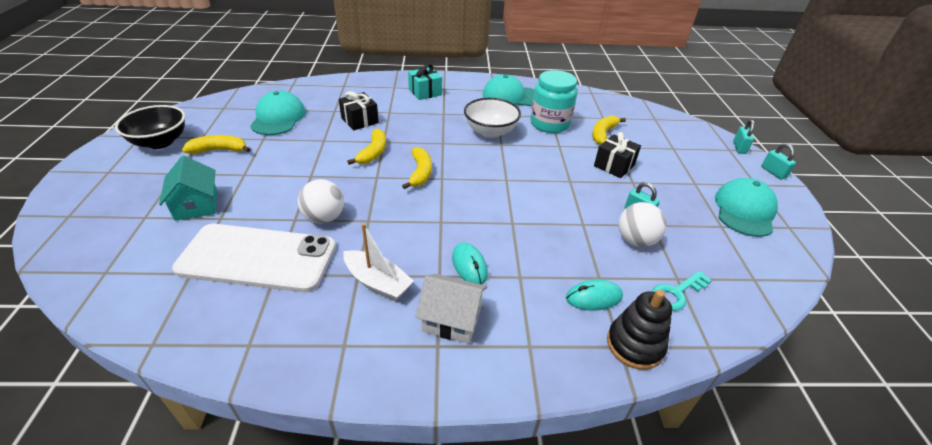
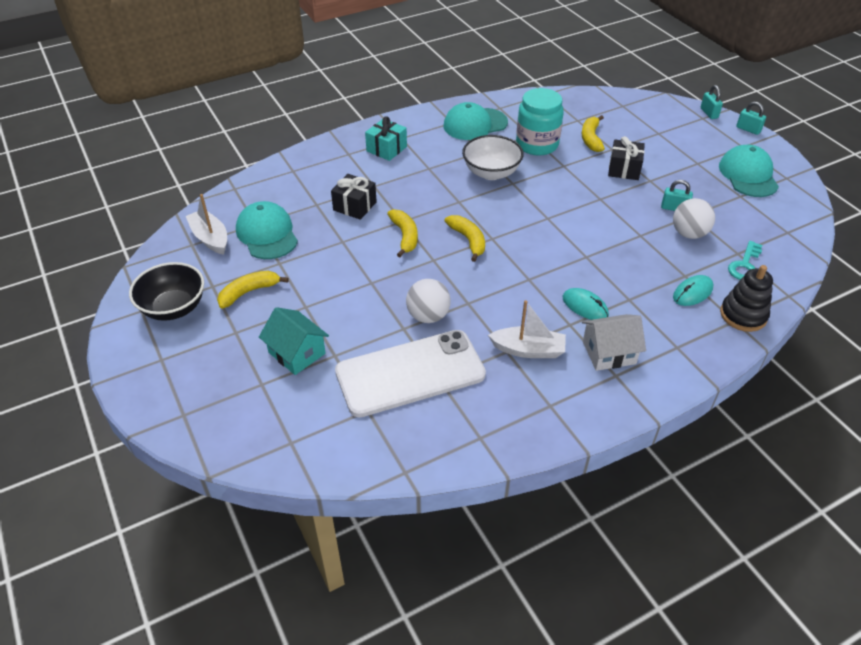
camera: 25 degrees left, 5 degrees up
none -> white boat [186,194,227,255]

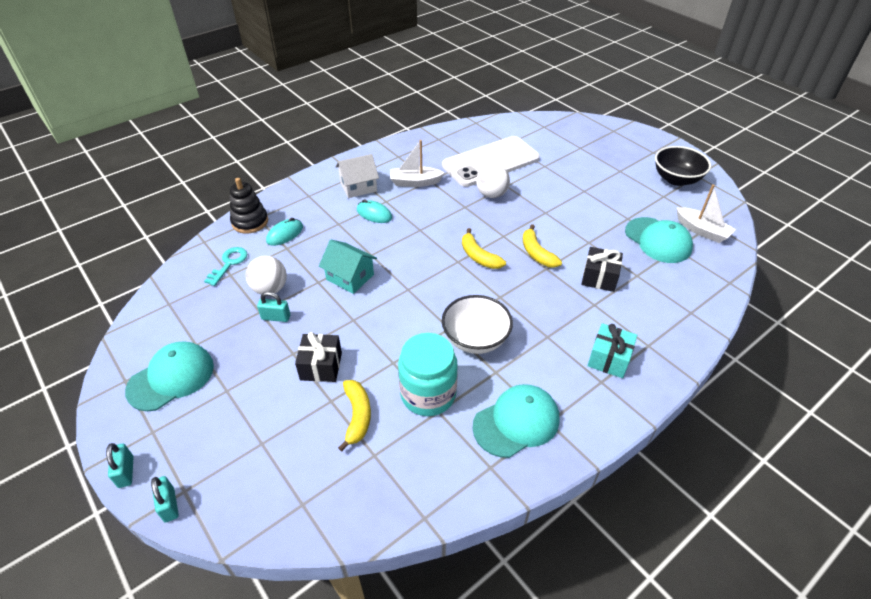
camera: 170 degrees right, 0 degrees up
yellow banana [217,271,289,308] -> none
turquoise house [259,307,329,375] -> turquoise house moved to [319,240,377,294]
turquoise cap [719,145,779,197] -> turquoise cap turned 120 degrees counterclockwise [125,342,214,411]
turquoise padlock [736,102,766,135] -> turquoise padlock turned 45 degrees clockwise [106,443,134,488]

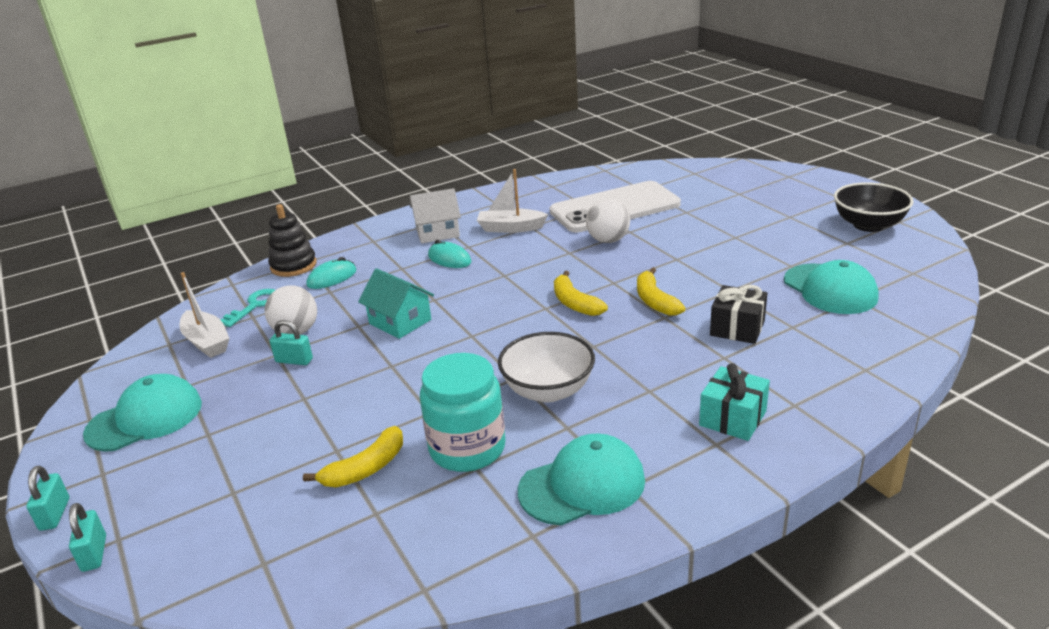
camera: 10 degrees right, 15 degrees down
black gift [295,332,342,382] -> none
yellow banana [338,380,371,452] -> yellow banana turned 45 degrees clockwise [303,426,403,487]
white boat [676,184,736,243] -> white boat moved to [179,272,230,358]

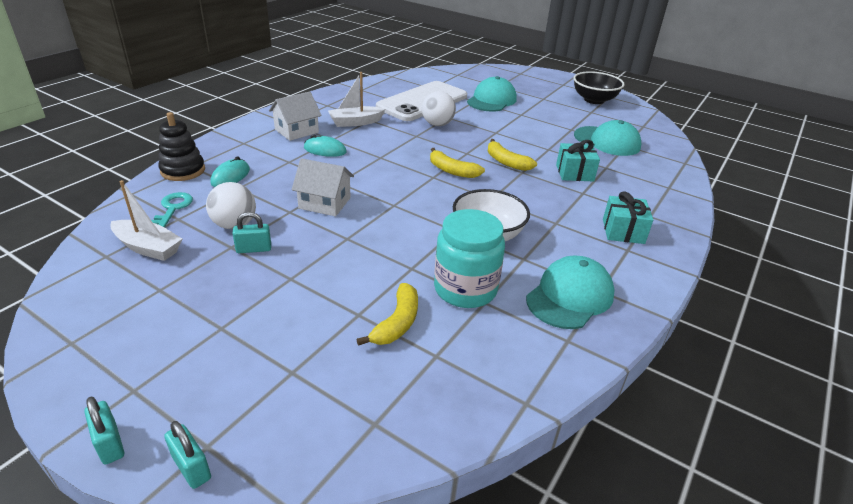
camera: 30 degrees left, 5 degrees up
turquoise cap [83,374,202,452] -> turquoise cap moved to [467,76,516,112]
turquoise house [358,268,434,339] -> white house [292,158,354,216]
black gift [710,285,768,344] -> turquoise gift [556,140,600,182]

